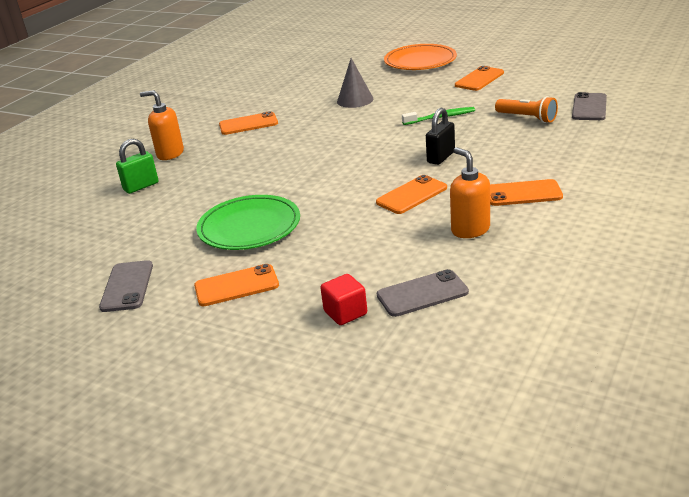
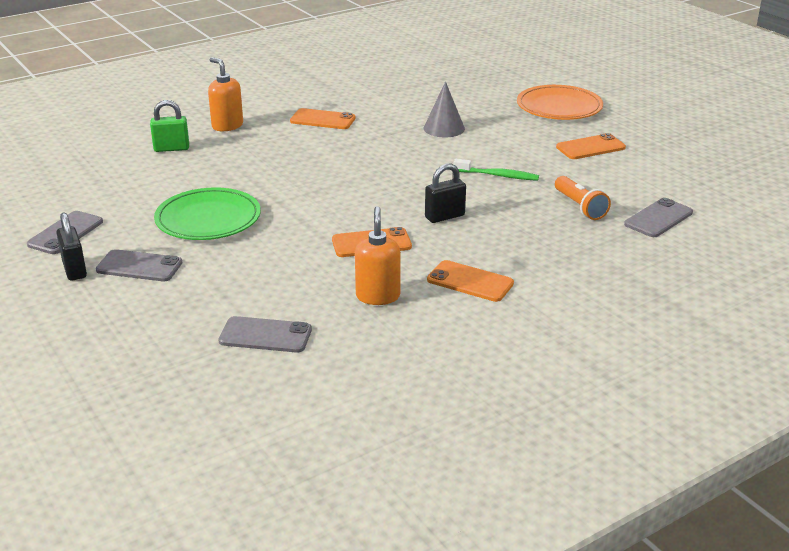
camera: 25 degrees right, 0 degrees up
orange phone [194,264,279,306] -> grey phone [96,249,183,281]
red cube [320,274,367,325] -> none
none -> black padlock [56,212,87,281]

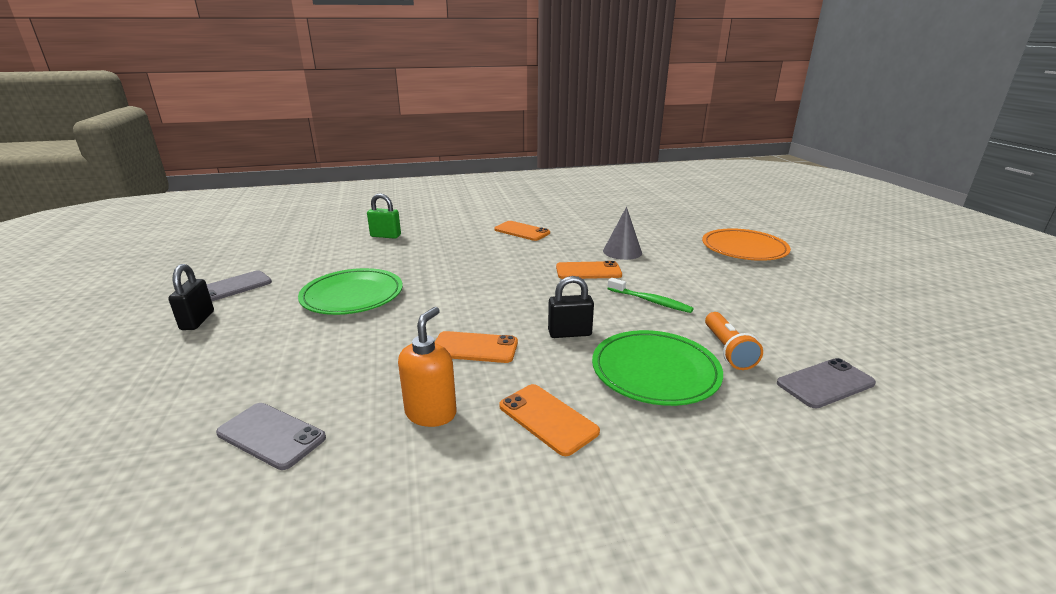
camera: 20 degrees right, 5 degrees down
grey phone [96,249,183,281] -> none
orange soap dispenser [208,57,243,131] -> none
orange phone [556,133,626,159] -> orange phone moved to [556,261,622,279]
none -> green plate [592,330,723,406]

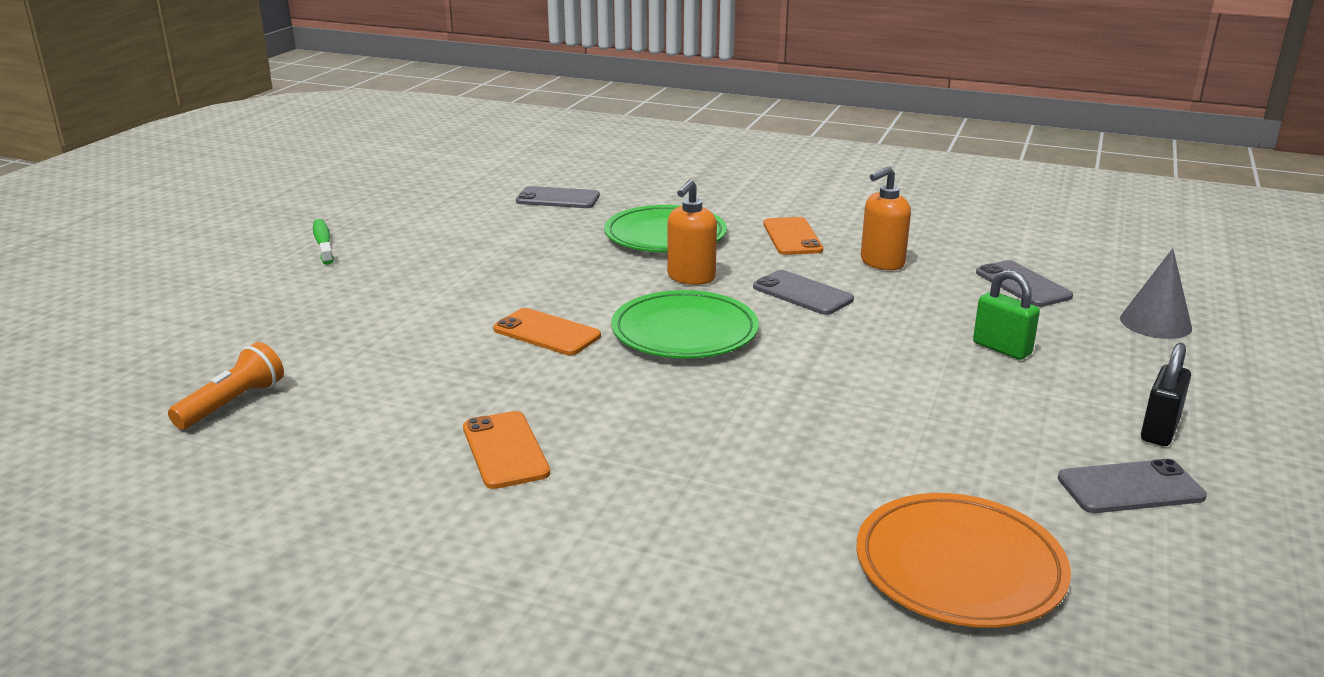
camera: 145 degrees left, 0 degrees up
green plate [298,268,403,315] -> green plate moved to [611,290,759,358]
green padlock [367,193,401,239] -> green padlock moved to [973,270,1040,360]
orange phone [435,331,518,363] -> grey phone [753,270,854,315]
black padlock [548,276,594,338] -> orange soap dispenser [667,179,717,285]
grey cone [603,207,642,260] -> grey cone moved to [1120,248,1192,339]
green toothbrush [607,278,694,313] -> green toothbrush moved to [313,219,334,265]
orange plate [702,228,791,261] -> orange plate moved to [856,493,1071,628]
orange flashlight [705,312,763,370] -> orange flashlight moved to [168,342,284,429]

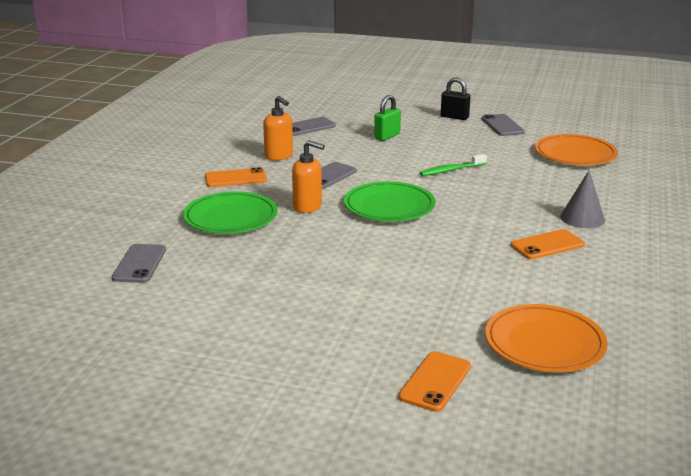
camera: 95 degrees left, 0 degrees up
orange flashlight [168,342,284,429] -> orange plate [485,304,608,372]
green toothbrush [313,219,334,265] -> green toothbrush moved to [420,154,487,176]
orange phone [493,308,601,355] -> orange phone moved to [398,351,471,412]
grey cone [1120,248,1192,339] -> grey cone moved to [560,171,605,228]

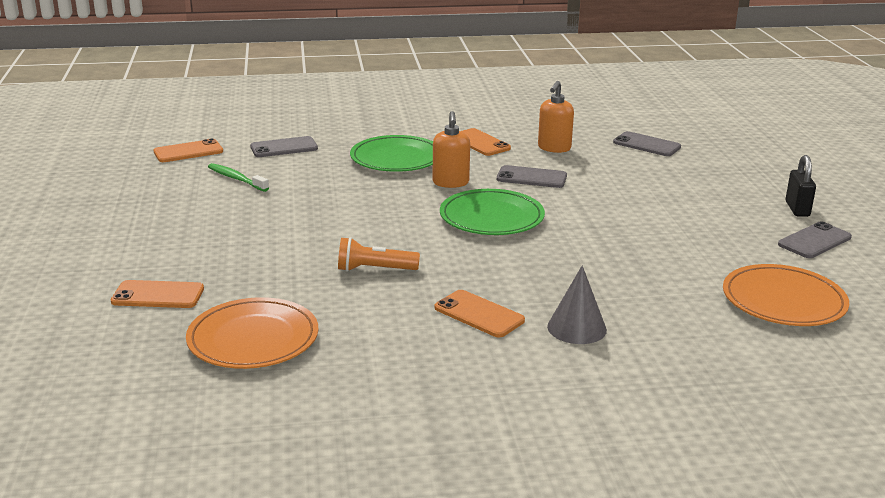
camera: 65 degrees right, 0 degrees up
green padlock [374,95,401,141] -> none
green toothbrush [420,154,487,176] -> green toothbrush moved to [208,163,269,192]
none -> orange phone [153,138,223,162]
none -> orange flashlight [338,237,420,272]

